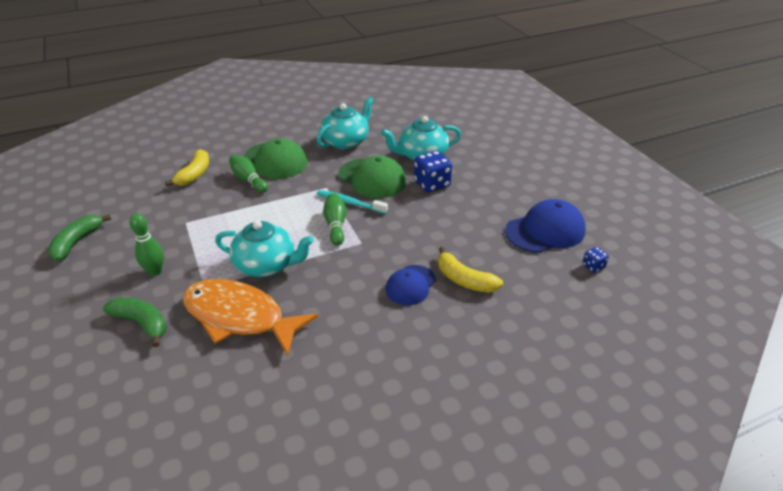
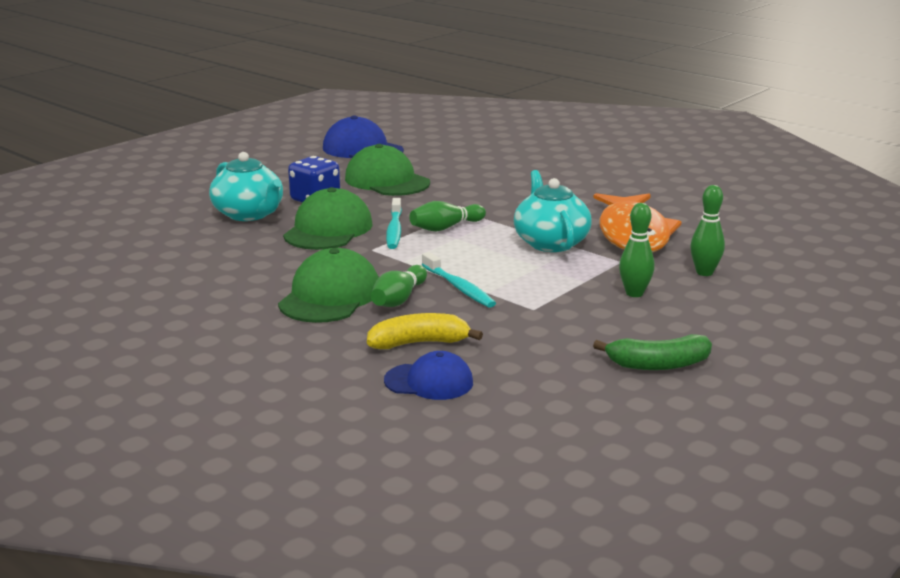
camera: 115 degrees left, 15 degrees down
green banana [103,297,167,347] -> green bowling pin [690,185,725,276]
turquoise teapot [316,97,374,149] -> none
blue cap [386,265,436,305] -> blue cap moved to [384,351,473,400]
yellow banana [438,247,503,293] -> none
blue dice [582,247,609,273] -> none
none -> green cap [345,144,430,196]
none -> turquoise toothbrush [422,252,496,308]

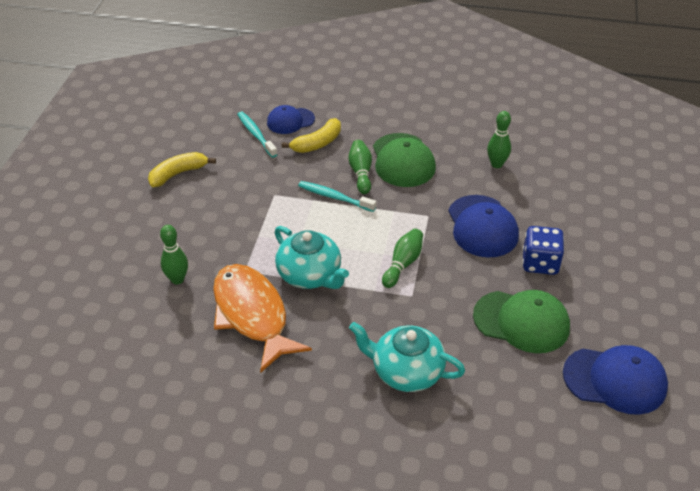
camera: 150 degrees right, 20 degrees up
turquoise teapot [209,152,283,221] -> turquoise teapot moved to [349,322,465,392]
green cap [283,187,372,250] -> blue cap [448,195,519,258]
turquoise toothbrush [386,198,402,249] -> turquoise toothbrush moved to [237,112,278,158]
green banana [593,334,712,370] -> yellow banana [148,152,216,187]
green bowling pin [619,203,655,297] -> green bowling pin moved to [487,111,511,168]

